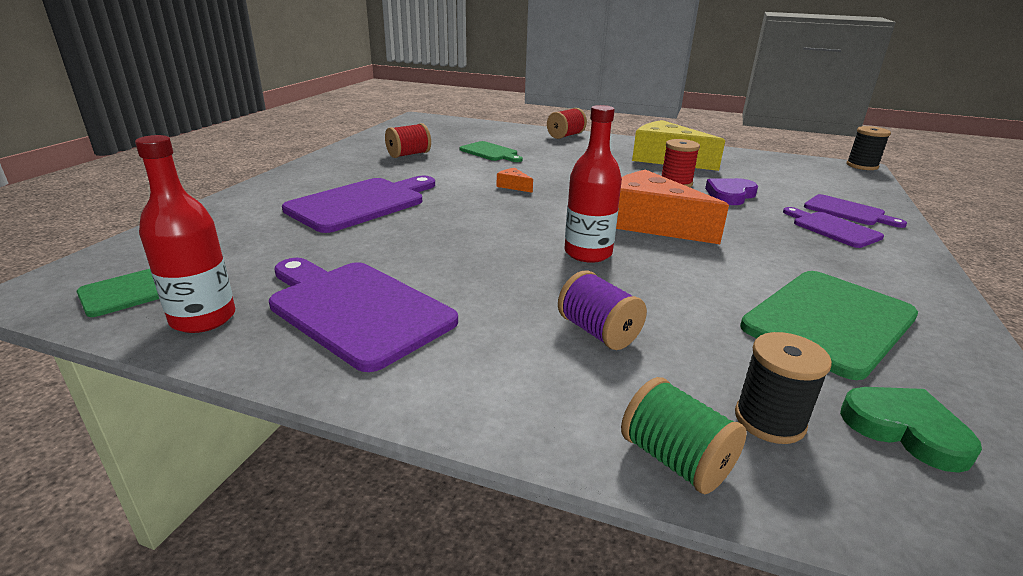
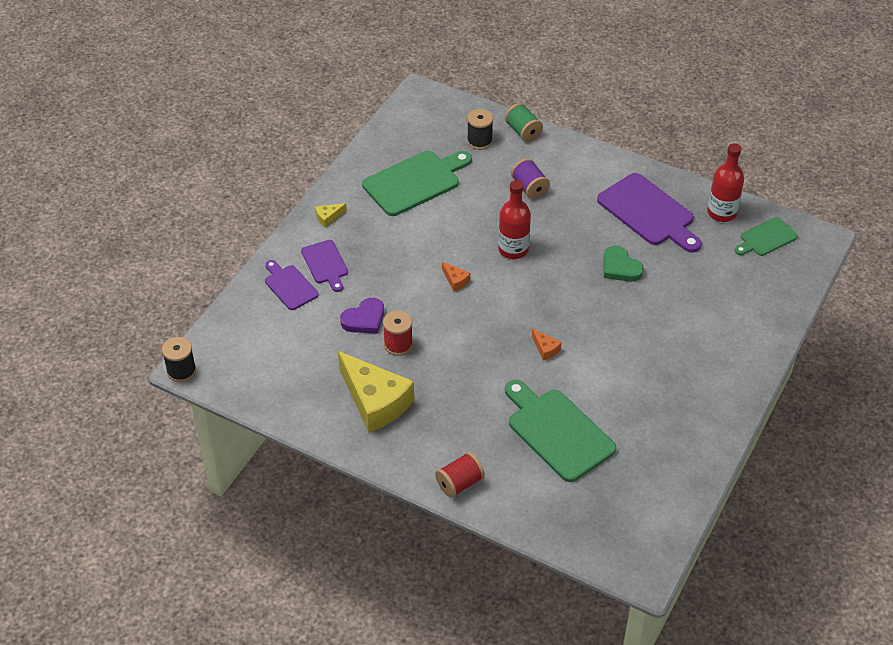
camera: 170 degrees left, 20 degrees up
purple cutting board [282,176,435,233] -> none
red spool [385,123,431,158] -> none
green cutting board [460,141,523,162] -> green cutting board [505,380,616,482], size x1.76
orange cheese [616,170,729,244] -> orange cheese [442,262,470,291], size x0.40
green heart [840,387,982,473] -> green heart moved to [603,246,644,282]
none -> yellow cheese [315,203,347,228]

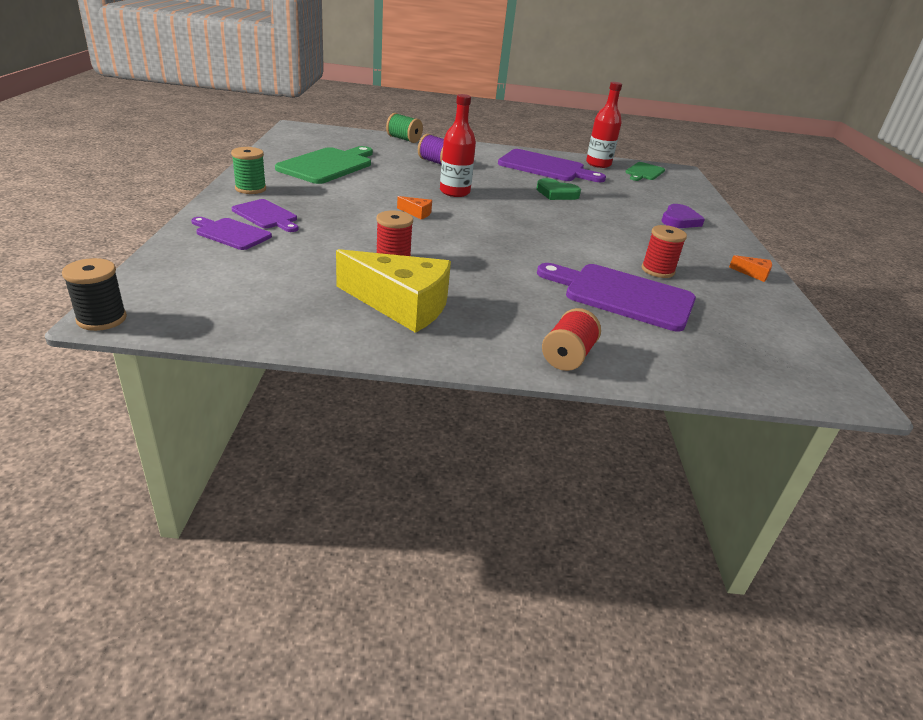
camera: 30 degrees left, 15 degrees down
yellow cheese [315,203,347,228] -> green spool [231,147,266,194]
purple heart [340,298,384,334] -> purple heart moved to [662,204,705,228]
black spool [467,109,493,150] -> none
green cutting board [505,380,616,482] -> purple cutting board [537,263,696,332]
orange cheese [532,329,562,361] -> orange cheese moved to [729,255,772,282]
none -> red spool [641,225,687,278]

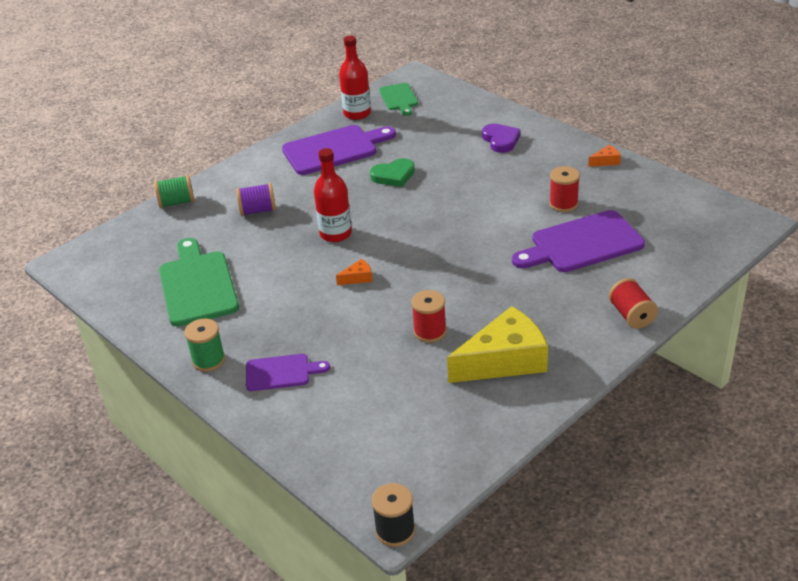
camera: 40 degrees left, 5 degrees up
purple cutting board [191,217,272,250] -> none

